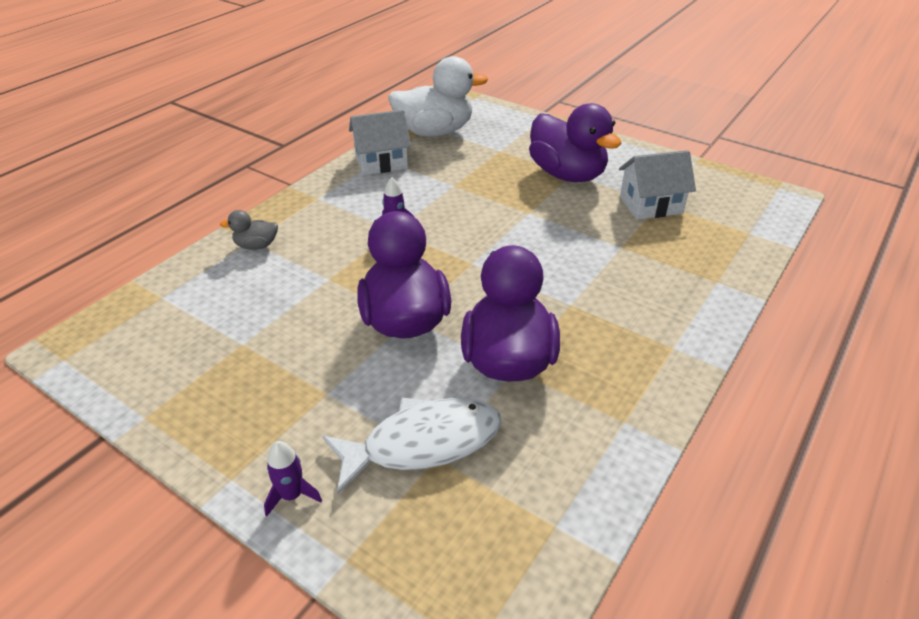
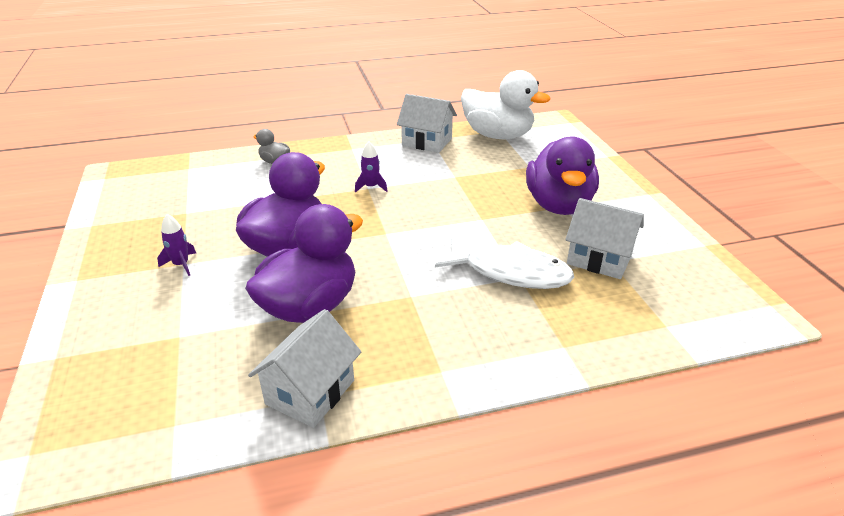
camera: 40 degrees right, 5 degrees down
purple rocket [264,441,322,517] -> purple rocket moved to [157,214,196,276]
white fish [322,398,501,494] -> white fish moved to [435,237,574,289]
none -> white house [248,309,361,428]

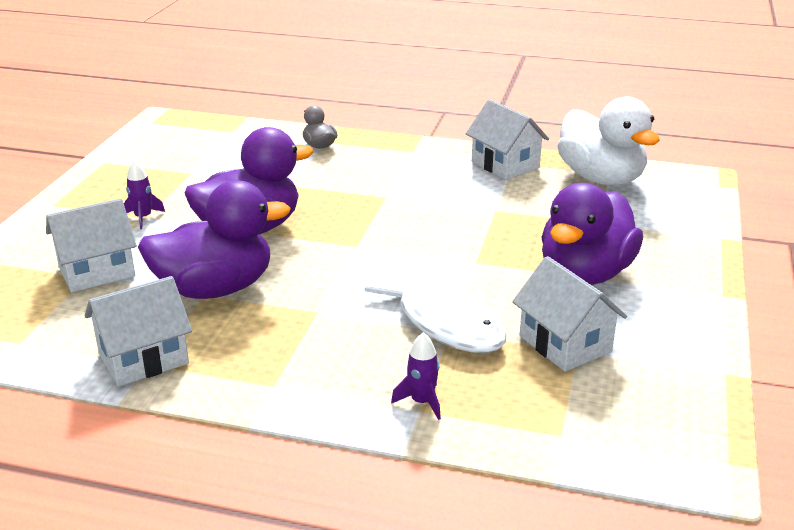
camera: 30 degrees right, 5 degrees down
purple rocket [355,141,387,193] -> purple rocket moved to [391,332,441,420]
none -> white house [46,198,137,292]

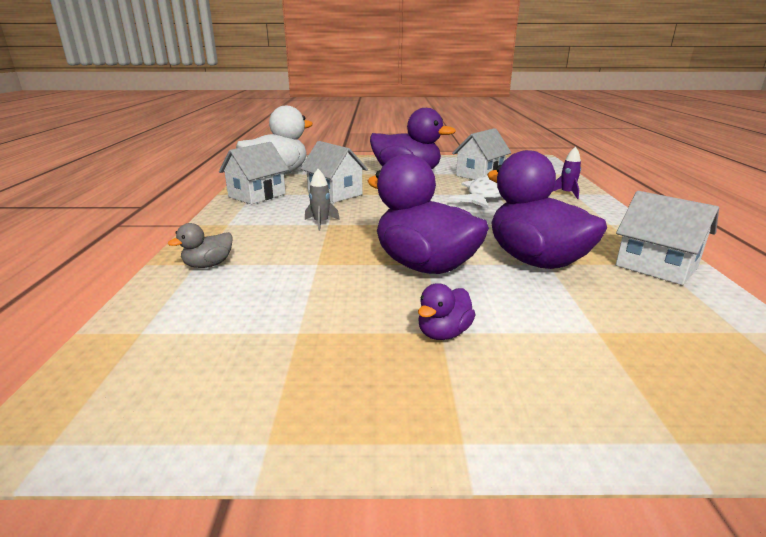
camera: 105 degrees left, 5 degrees down
white house [46,198,137,292] -> white house moved to [300,141,368,202]
purple rocket [124,160,165,229] -> purple duck [418,283,475,340]
none -> grey rocket [305,169,340,231]

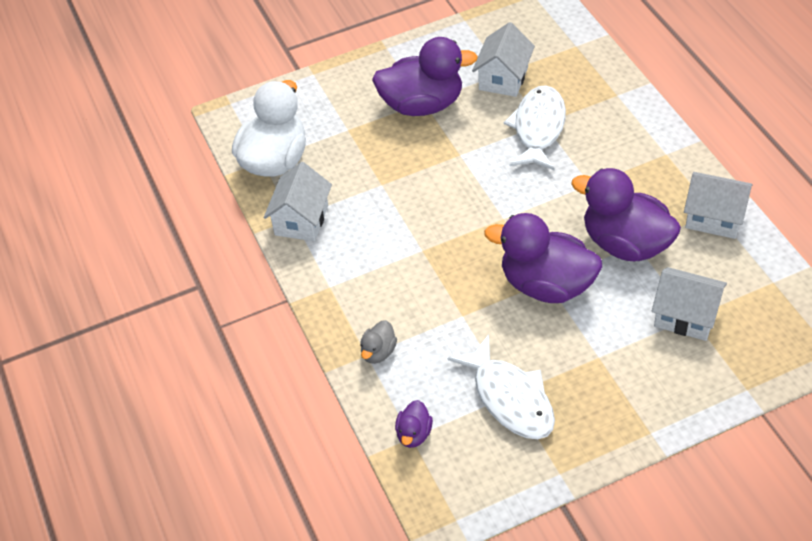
camera: 20 degrees left, 25 degrees up
white house [300,141,368,202] -> white house moved to [652,267,727,341]
grey rocket [305,169,340,231] -> none
purple duck [418,283,475,340] -> purple duck moved to [395,400,433,448]
purple rocket [552,147,581,199] -> none
none -> white fish [448,334,555,439]

